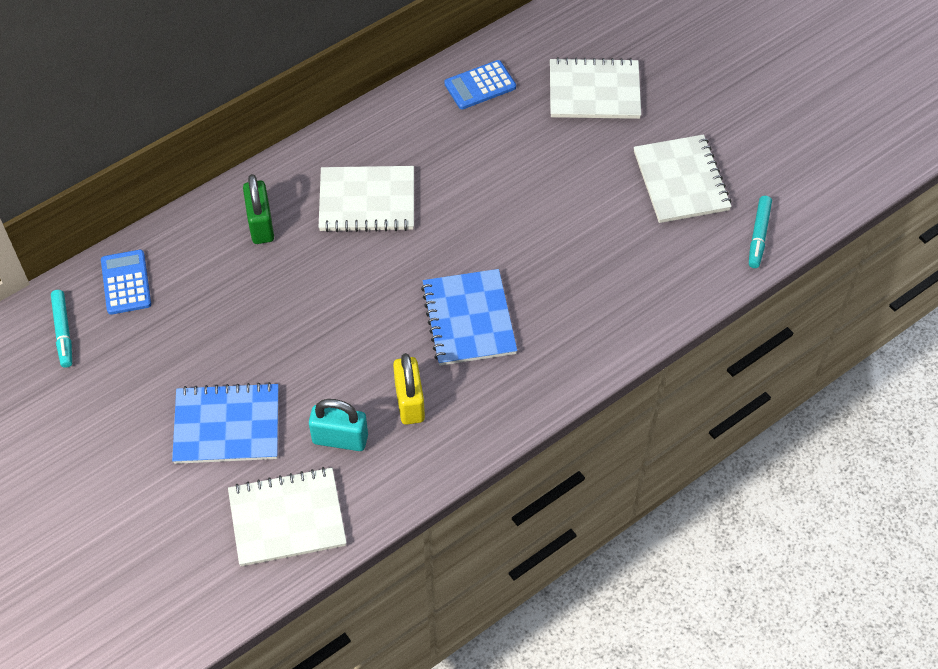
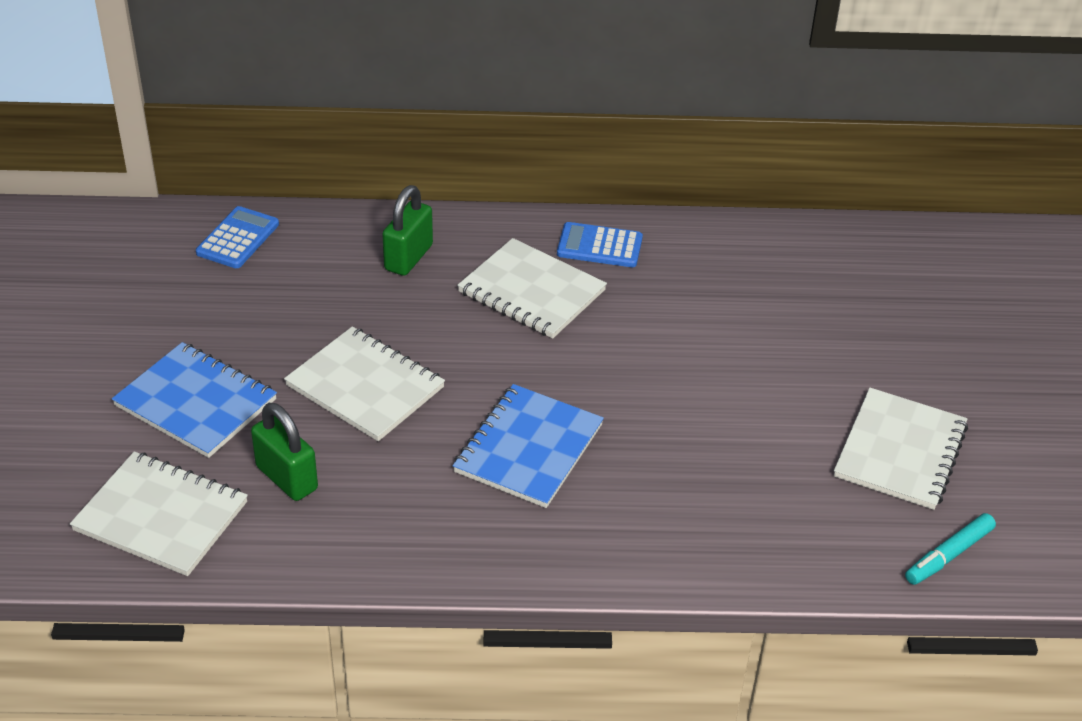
camera: 35 degrees right, 15 degrees down
turquoise marker [51,290,72,368] -> none
turquoise padlock [309,399,368,451] -> green padlock [251,403,318,501]
yellow padlock [393,353,425,425] -> none
blue calculator [444,60,516,109] -> blue calculator moved to [557,222,643,267]
white notebook [550,57,641,119] -> white notebook moved to [284,327,445,441]

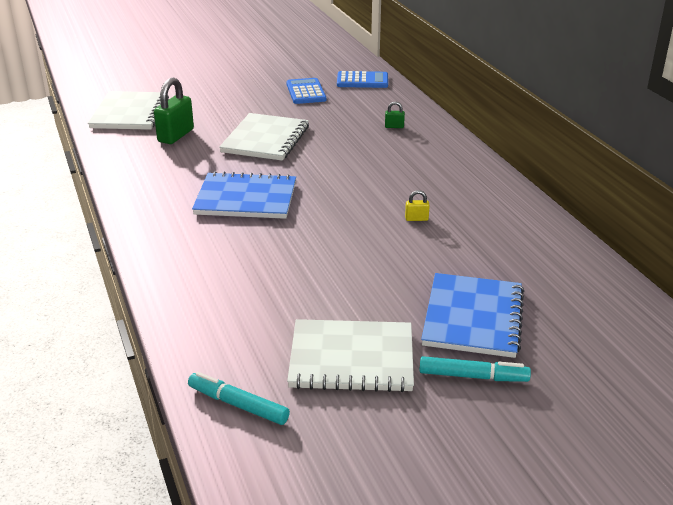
camera: 70 degrees right, 10 degrees down
blue notebook [112,342,277,458] -> blue notebook moved to [421,273,524,358]
green padlock [382,185,433,276] -> green padlock [385,101,405,128], size x0.46
white notebook [457,238,607,339] -> none
blue calculator [557,222,643,267] -> blue calculator moved to [286,78,326,104]
none -> yellow padlock [405,190,430,221]
none -> turquoise marker [419,356,531,382]

